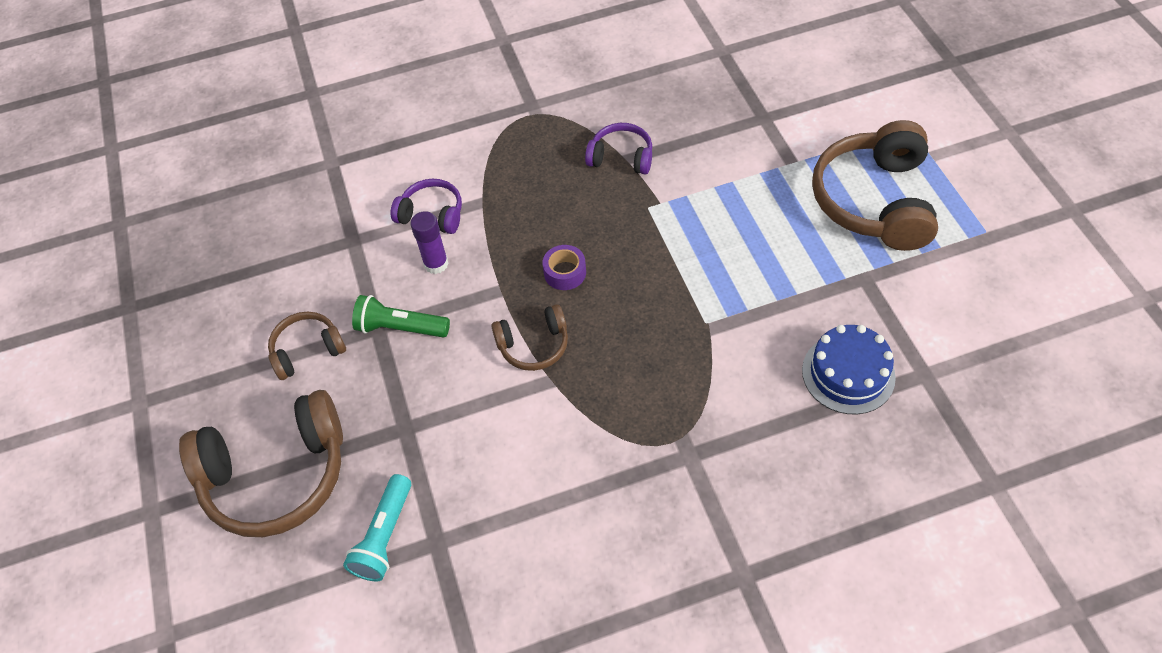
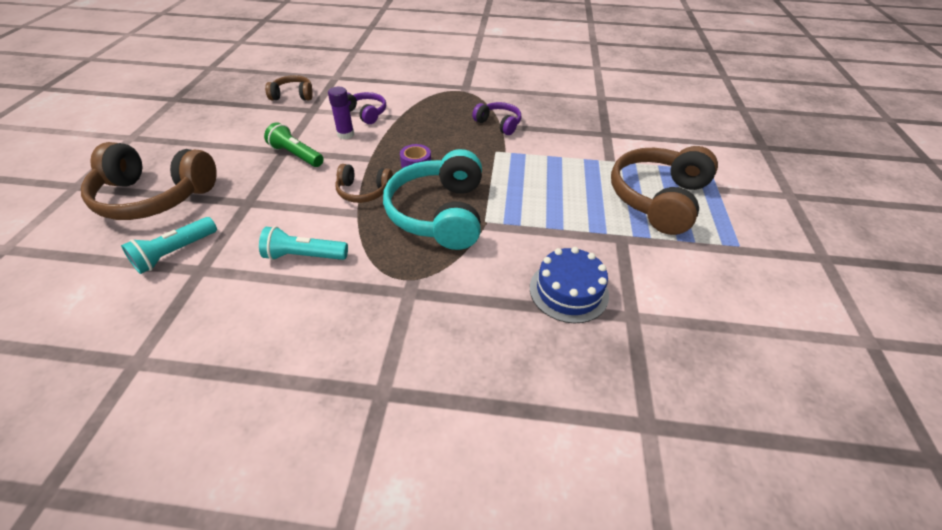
camera: 20 degrees right, 10 degrees down
brown headphones [268,312,346,380] -> brown headphones moved to [265,75,313,101]
none -> turquoise flashlight [259,226,348,260]
none -> turquoise headphones [383,149,482,250]

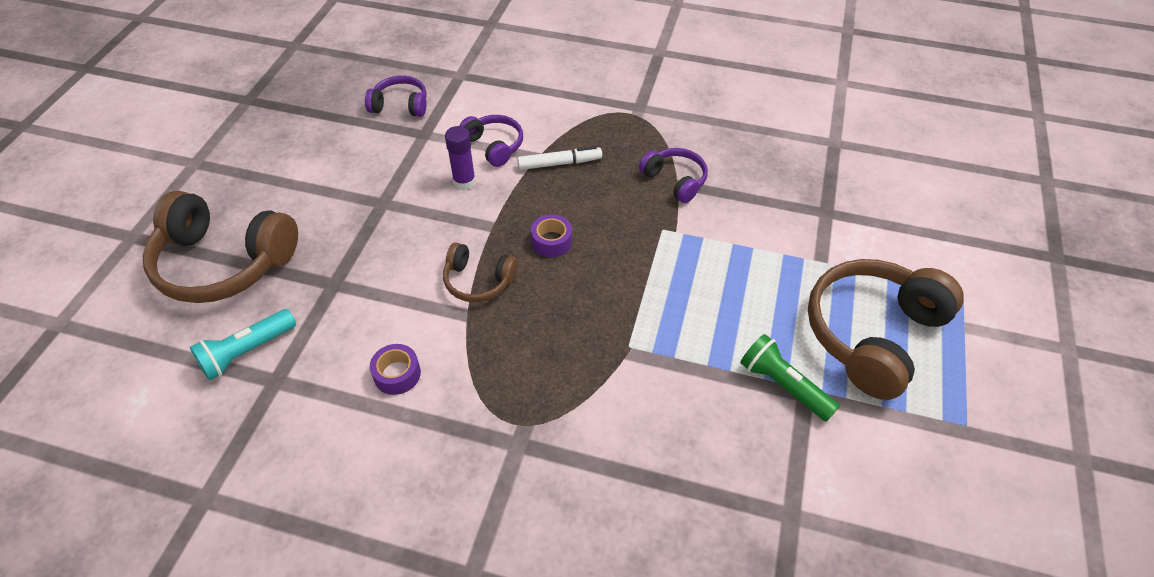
camera: 10 degrees right, 5 degrees up
turquoise flashlight [259,226,348,260] -> purple tape [370,344,421,395]
green flashlight [264,122,324,167] -> green flashlight moved to [740,334,840,422]
brown headphones [265,75,313,101] -> purple headphones [365,76,427,117]
turquoise headphones [383,149,482,250] -> none
blue cake [530,247,609,323] -> none
none -> white marker [517,146,602,170]

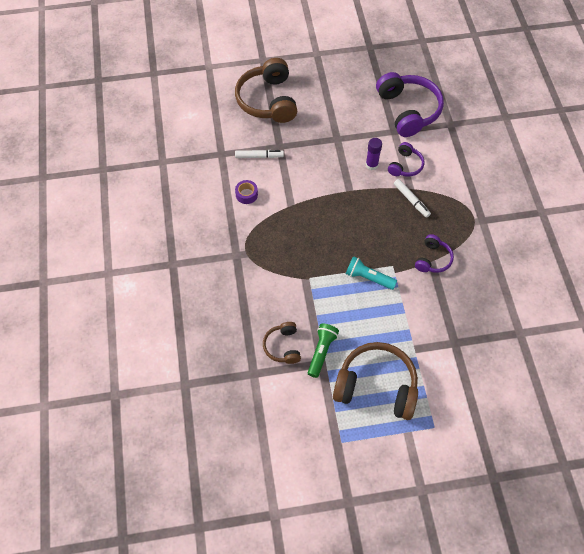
camera: 65 degrees right, 10 degrees up
turquoise flashlight [190,309,296,381] -> turquoise flashlight moved to [346,256,397,290]
purple headphones [365,76,427,117] -> purple headphones [376,72,444,137], size x1.93
brown headphones [443,242,518,302] -> brown headphones moved to [263,322,301,364]
purple tape [531,214,572,257] -> none
none -> white marker [235,150,284,158]

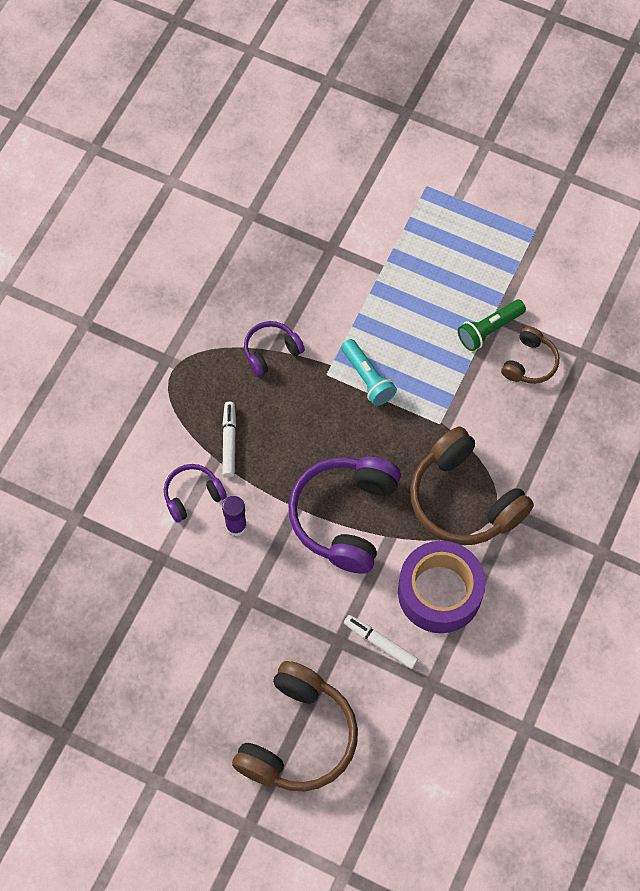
camera: 145 degrees left, 5 degrees up
purple tape [235,180,258,204] -> purple tape [398,541,486,633], size x2.31
brown headphones [333,342,418,420] -> brown headphones moved to [410,426,534,545]
purple headphones [376,72,444,137] -> purple headphones moved to [288,456,401,574]

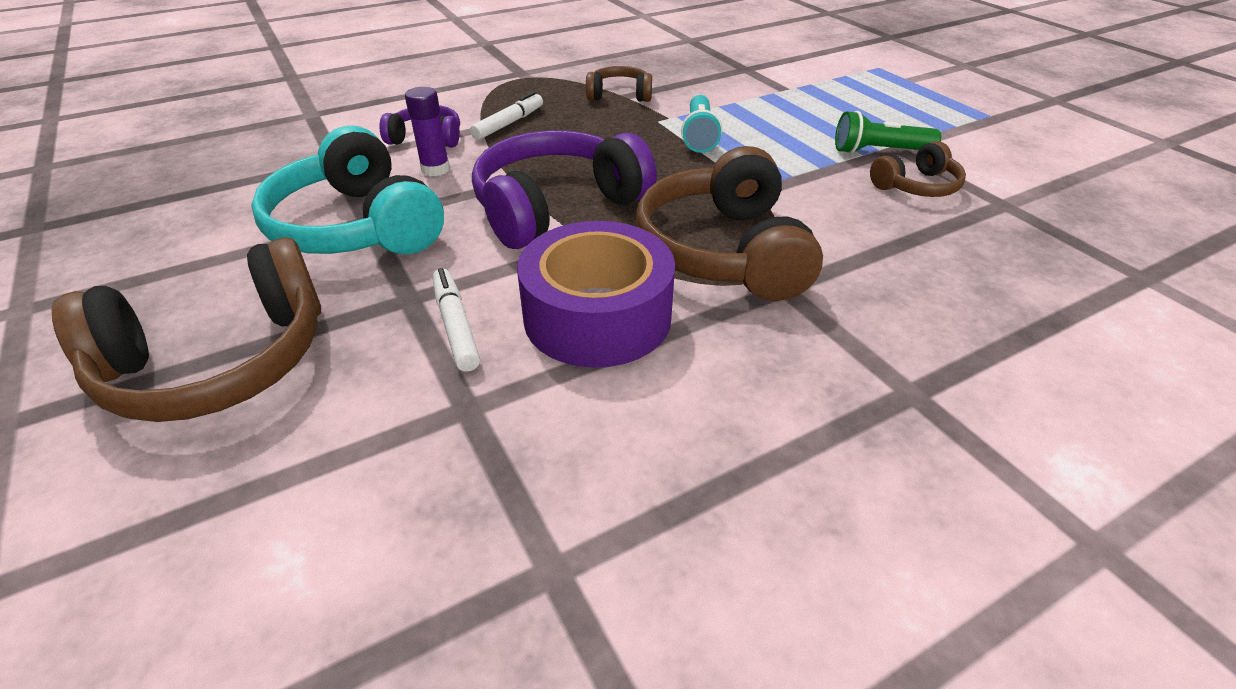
camera: 35 degrees right, 25 degrees down
purple headphones [244,321,305,376] -> brown headphones [586,66,652,102]
none -> turquoise headphones [251,125,444,254]

